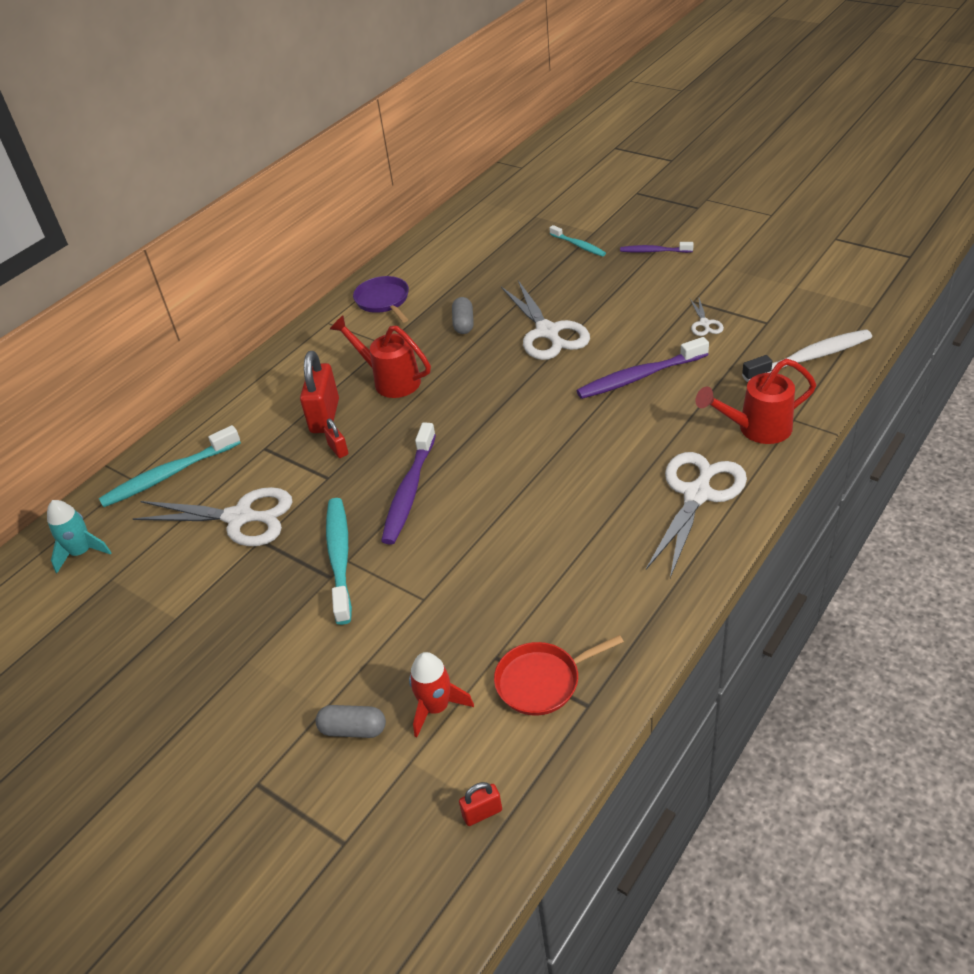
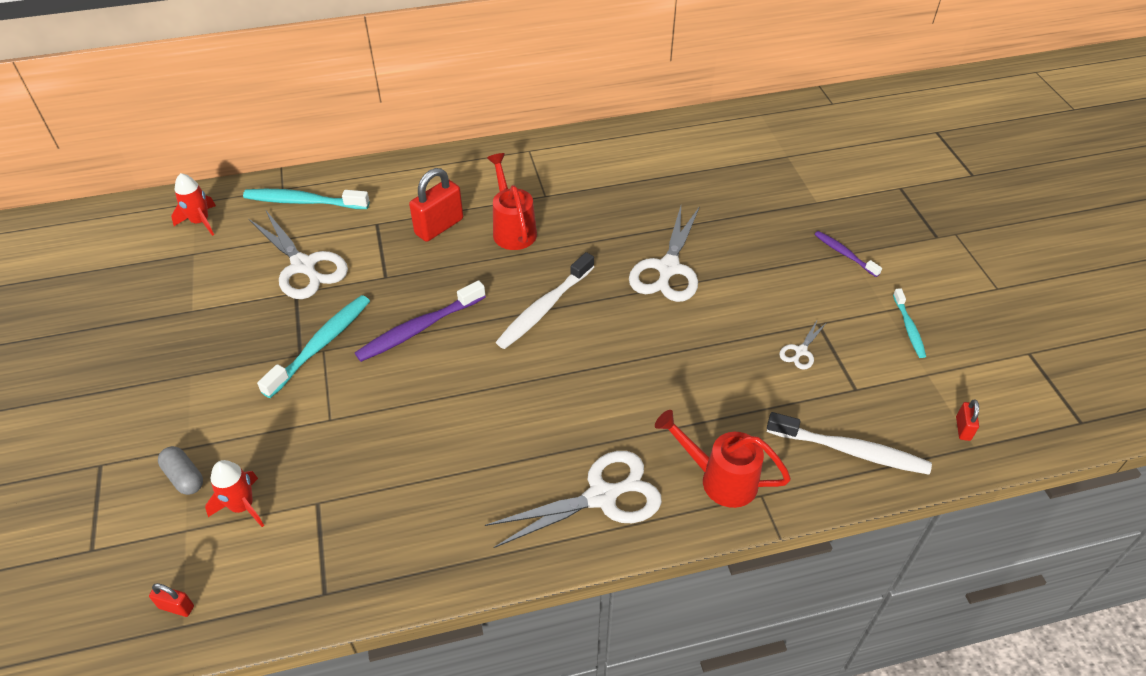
camera: 35 degrees right, 5 degrees up
turquoise rocket [47,500,112,573] -> red rocket [171,173,216,236]
red padlock [324,419,348,458] -> red padlock moved to [956,399,979,441]
purple pan [353,276,409,322] -> none
grey capsule [452,297,474,334] -> none
red pan [494,635,624,715] -> none
turquoise toothbrush [550,225,606,257] -> turquoise toothbrush moved to [893,288,926,358]
purple toothbrush [576,337,709,399] -> none
none -> white toothbrush [496,252,594,349]

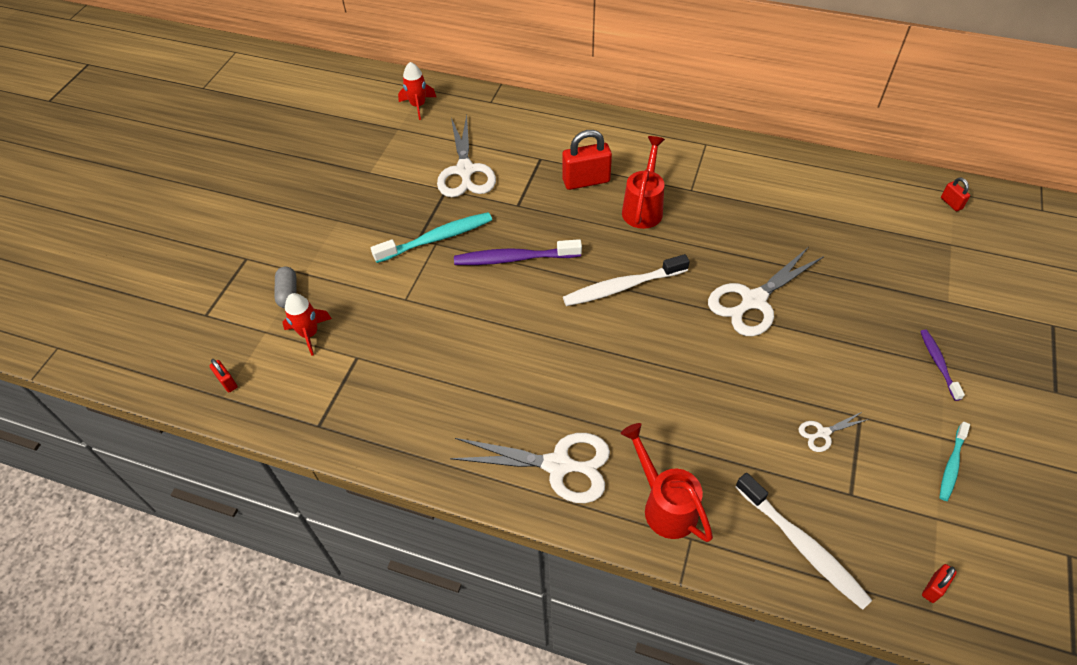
camera: 35 degrees right, 5 degrees up
turquoise toothbrush [243,189,370,209] -> none
none -> red padlock [941,177,970,211]

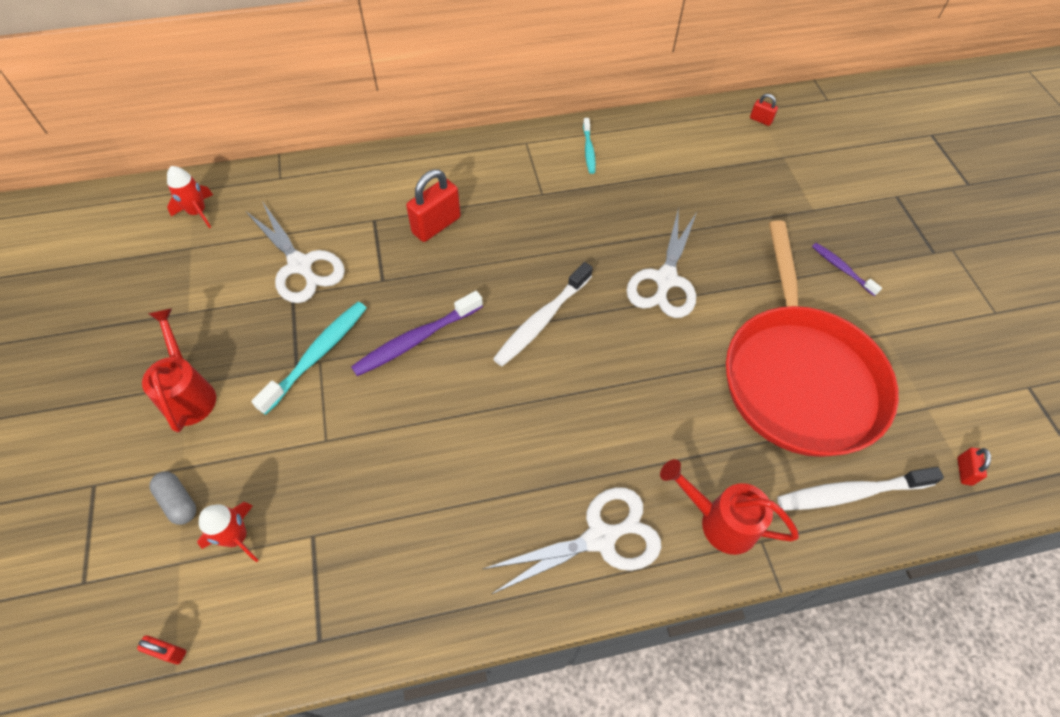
camera: 35 degrees left, 5 degrees up
red watering can [622,136,665,229] -> red watering can moved to [142,308,216,432]
white toothbrush [736,473,872,610] -> white toothbrush turned 150 degrees clockwise [777,467,944,511]
white scissors [798,412,869,452] -> red pan [726,220,899,457]
turquoise toothbrush [939,422,970,501] -> turquoise toothbrush moved to [583,118,596,174]

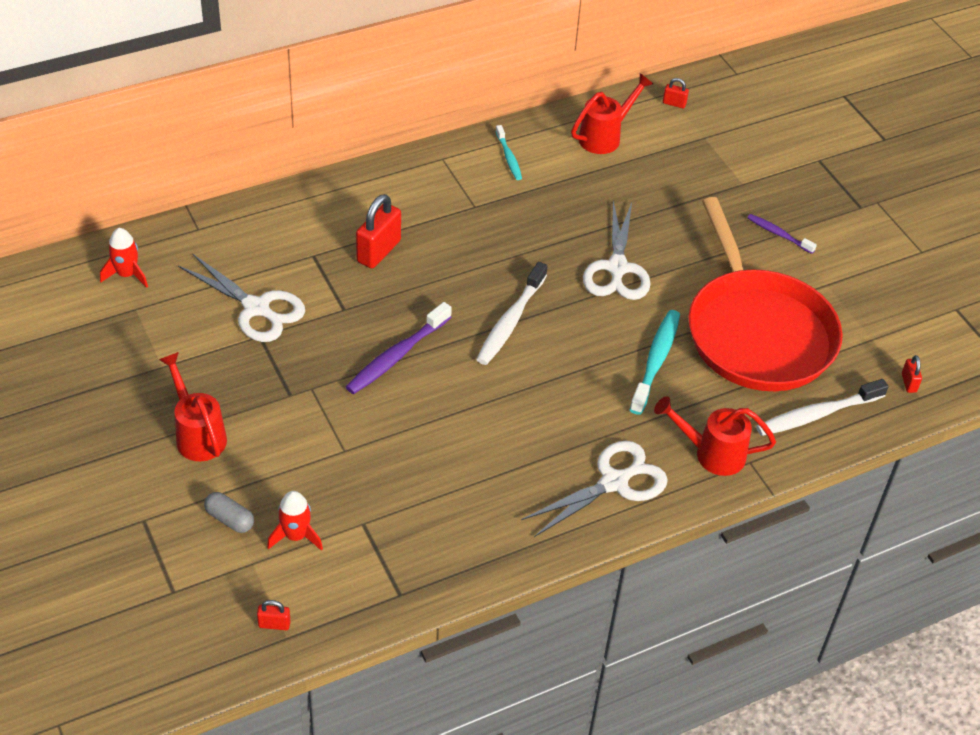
camera: 15 degrees left, 10 degrees down
turquoise toothbrush [251,302,367,415] -> turquoise toothbrush moved to [630,310,680,415]
none -> red watering can [571,73,653,154]

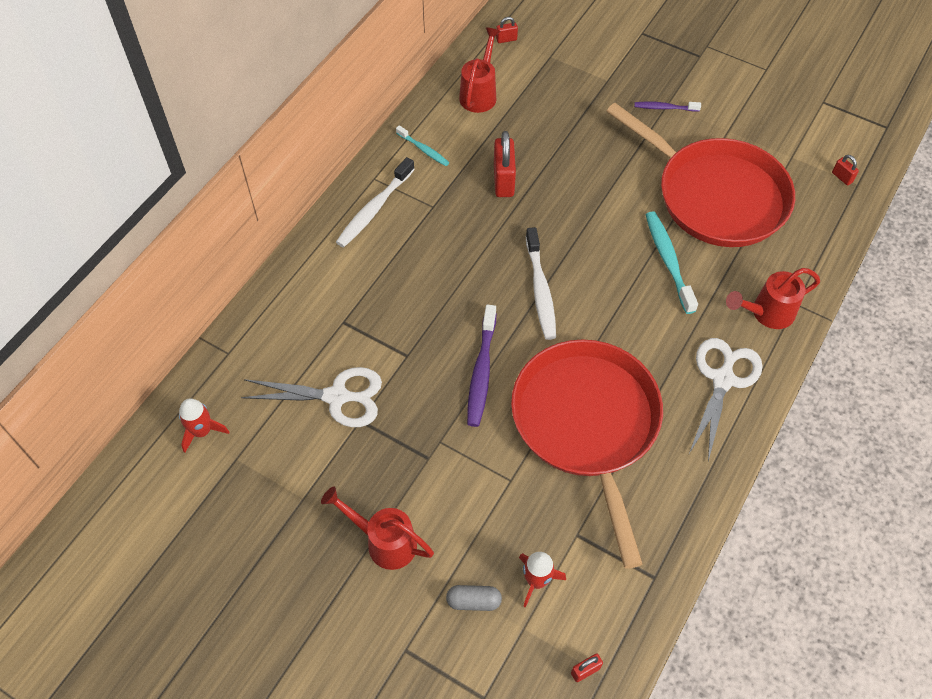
camera: 30 degrees left, 10 degrees up
red padlock [356,194,401,268] -> red padlock moved to [494,131,516,197]
white scissors [583,201,651,300] -> none
white toothbrush [756,379,889,436] -> white toothbrush moved to [336,157,415,247]
none -> red pan [511,339,663,568]

